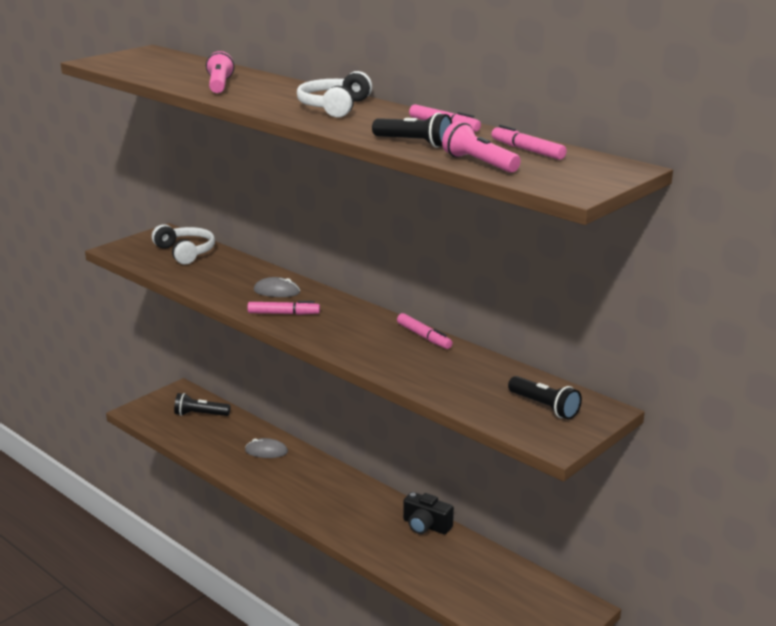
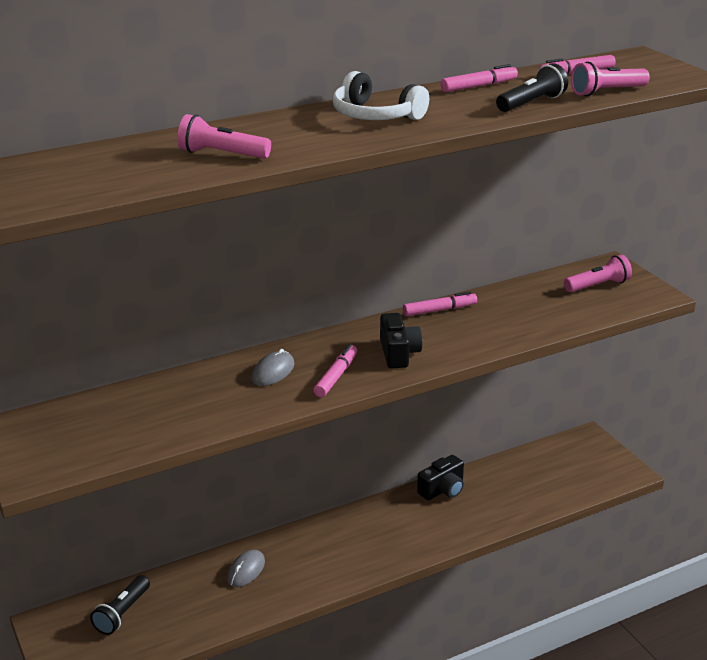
camera: 70 degrees left, 5 degrees up
white headphones [152,224,215,265] -> none
black flashlight [508,376,582,419] -> pink flashlight [564,255,632,292]
none -> black camera [380,313,422,369]

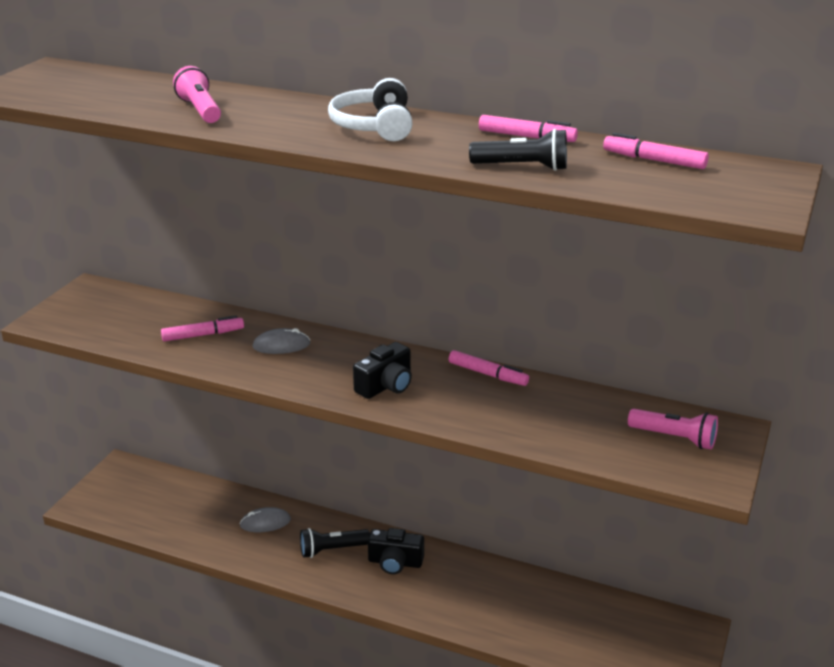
camera: 50 degrees right, 0 degrees up
black flashlight [90,575,150,635] -> black flashlight moved to [300,528,370,558]
pink marker [314,344,357,397] -> pink marker moved to [161,315,244,342]
black camera [417,455,464,500] -> black camera moved to [368,528,424,574]
pink flashlight [571,62,650,96] -> none

